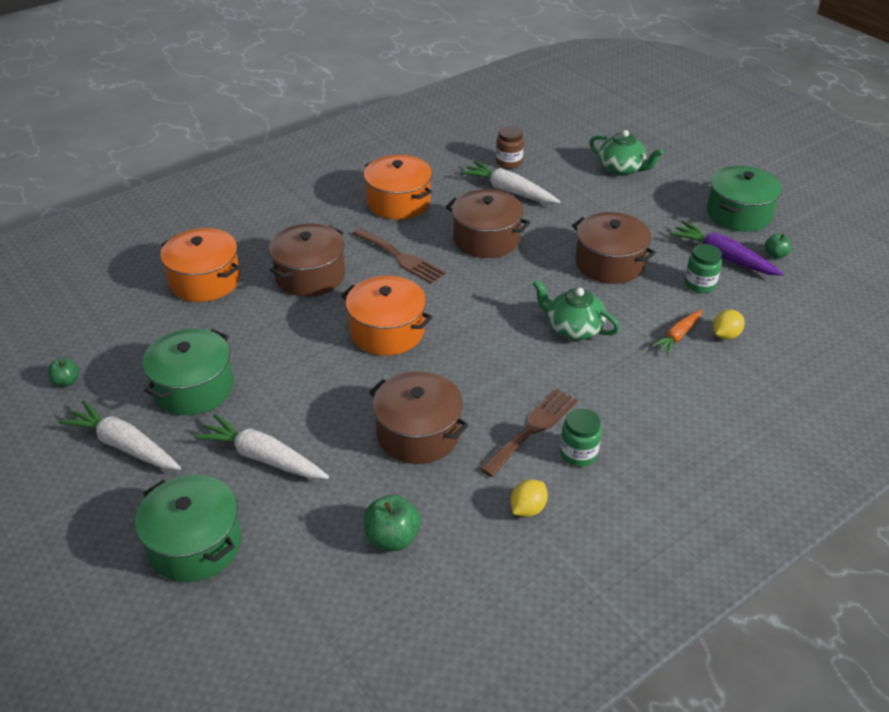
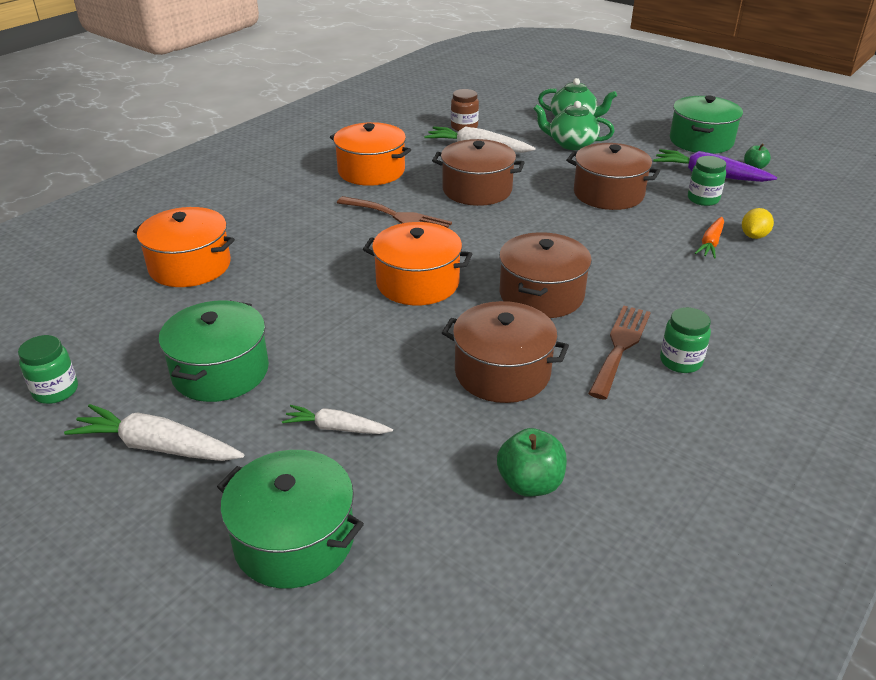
camera: 15 degrees left, 5 degrees down
green apple [48,358,79,386] -> green jar [18,335,78,404]
white carrot [194,414,329,479] -> white carrot [282,405,393,434], size x0.61
brown pot [269,223,345,297] -> brown pot moved to [499,232,592,318]
yellow lemon [510,480,548,517] -> none
green teapot [533,279,620,340] -> green teapot moved to [533,101,615,150]

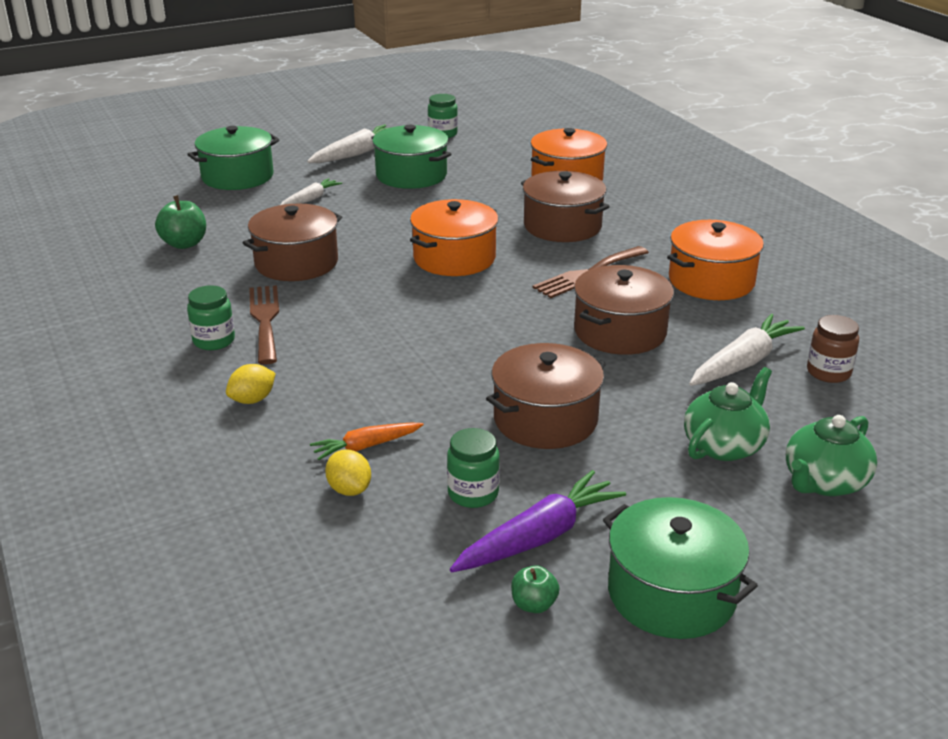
camera: 115 degrees right, 5 degrees down
brown pot [499,232,592,318] -> brown pot moved to [521,171,610,242]
brown fork [588,306,651,400] -> brown fork turned 150 degrees counterclockwise [249,285,279,365]
orange carrot [695,217,724,258] -> orange carrot turned 75 degrees counterclockwise [310,422,424,460]
none -> yellow lemon [226,364,276,404]

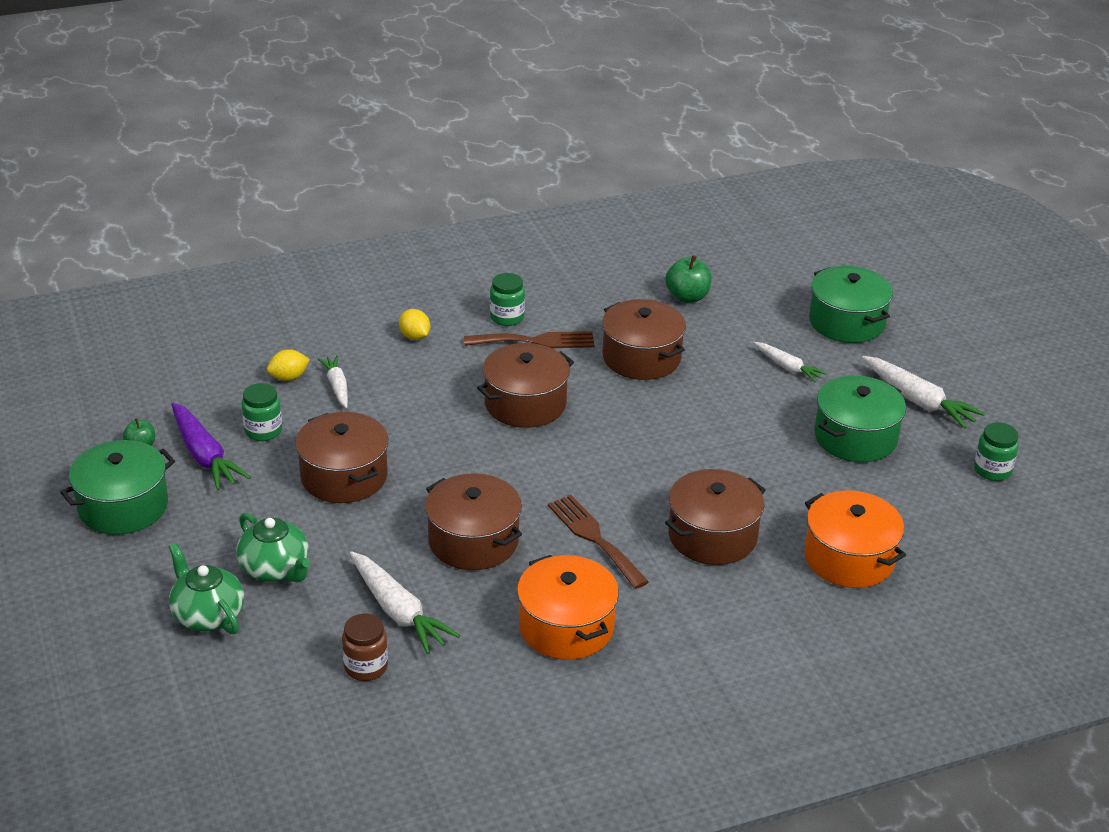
camera: 95 degrees right, 5 degrees up
orange carrot [310,422,424,460] -> white carrot [318,355,348,408]
orange pot [410,199,498,276] -> none
none -> brown pot [477,343,574,428]

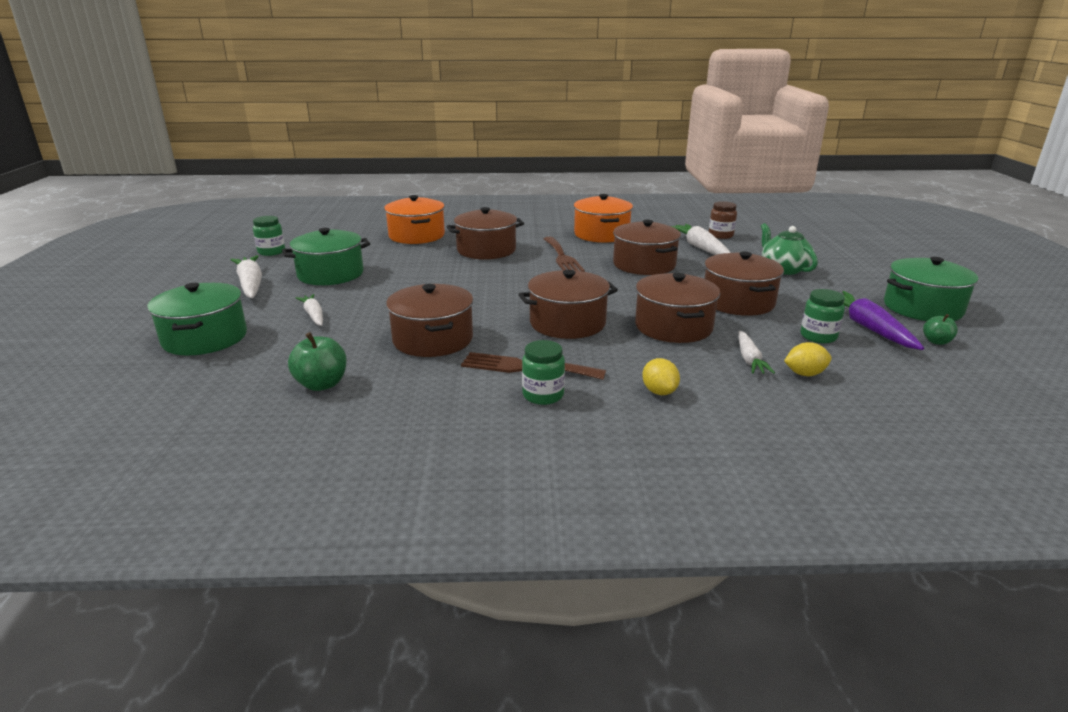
camera: 160 degrees left, 10 degrees down
green teapot [169,543,244,634] -> none
none -> brown pot [635,273,720,343]

